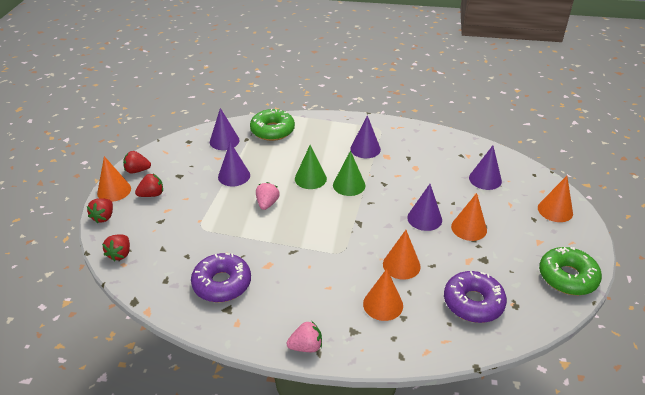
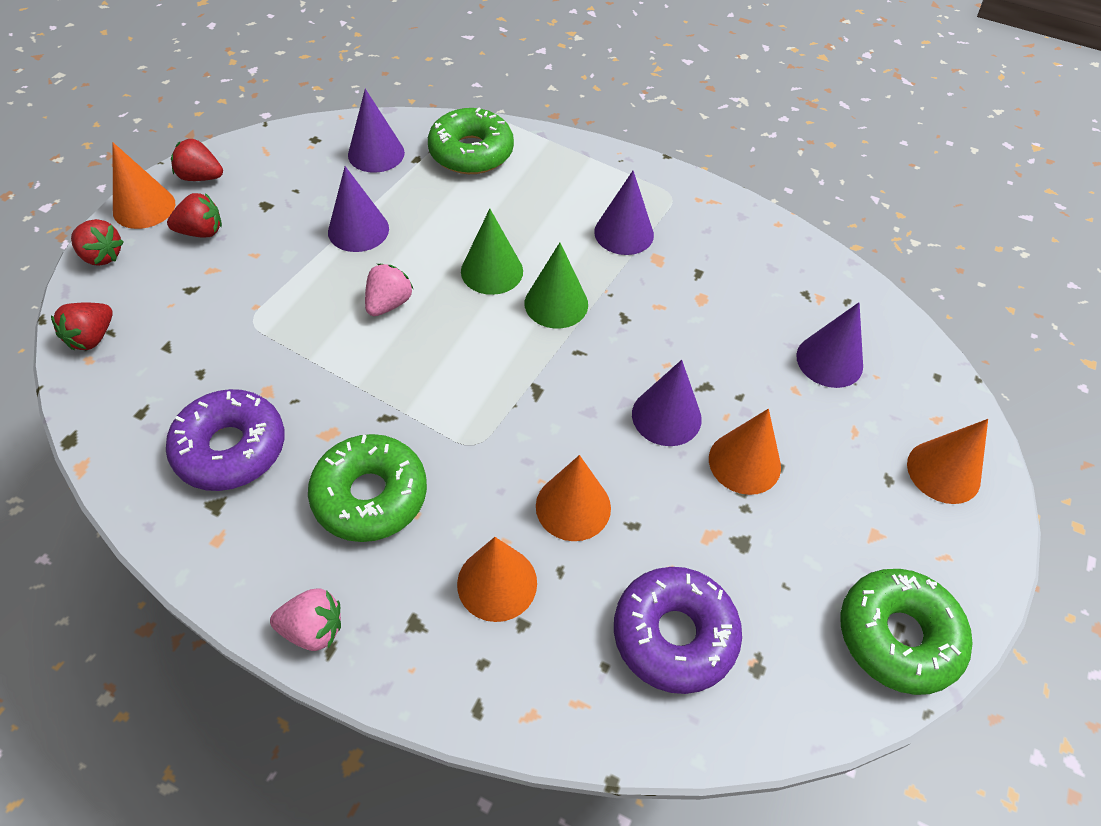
camera: 15 degrees right, 15 degrees up
red strawberry [87,198,113,223] -> red strawberry turned 90 degrees counterclockwise [71,219,124,266]
none -> green donut [308,434,427,542]

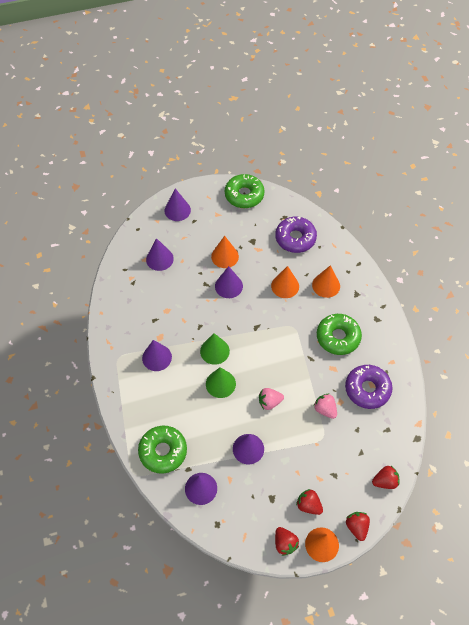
camera: 130 degrees left, 5 degrees up
pink strawberry [270,588,341,651] -> pink strawberry moved to [314,393,337,419]
orange cone [907,419,988,504] -> purple cone [164,188,191,221]

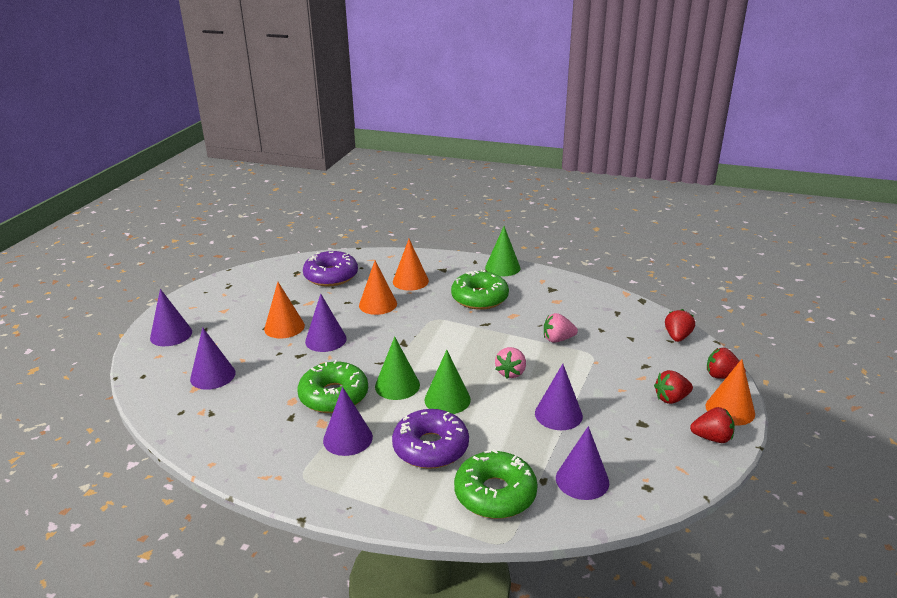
camera: 55 degrees left, 30 degrees down
green donut [225,174,265,208] -> green donut moved to [297,360,368,413]
purple donut [345,365,393,409] -> purple donut moved to [392,409,469,469]
none -> green cone [485,226,520,276]

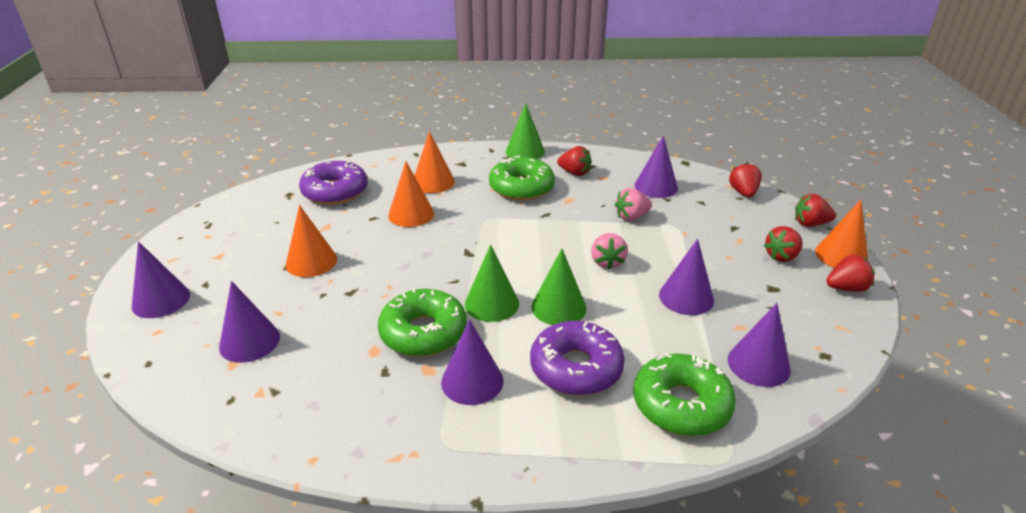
camera: 20 degrees left, 5 degrees up
purple cone [305,293,347,352] -> purple cone moved to [635,135,678,198]
none -> red strawberry [557,146,592,176]

